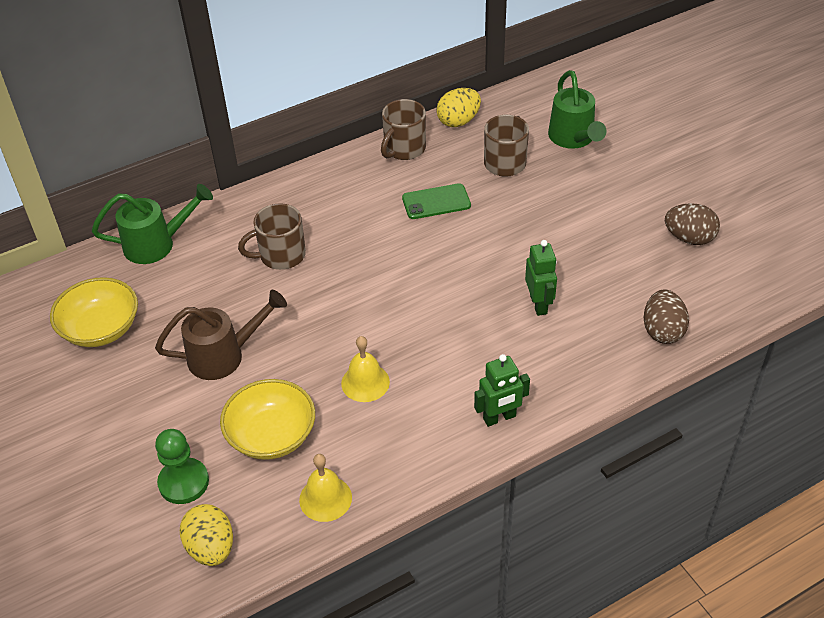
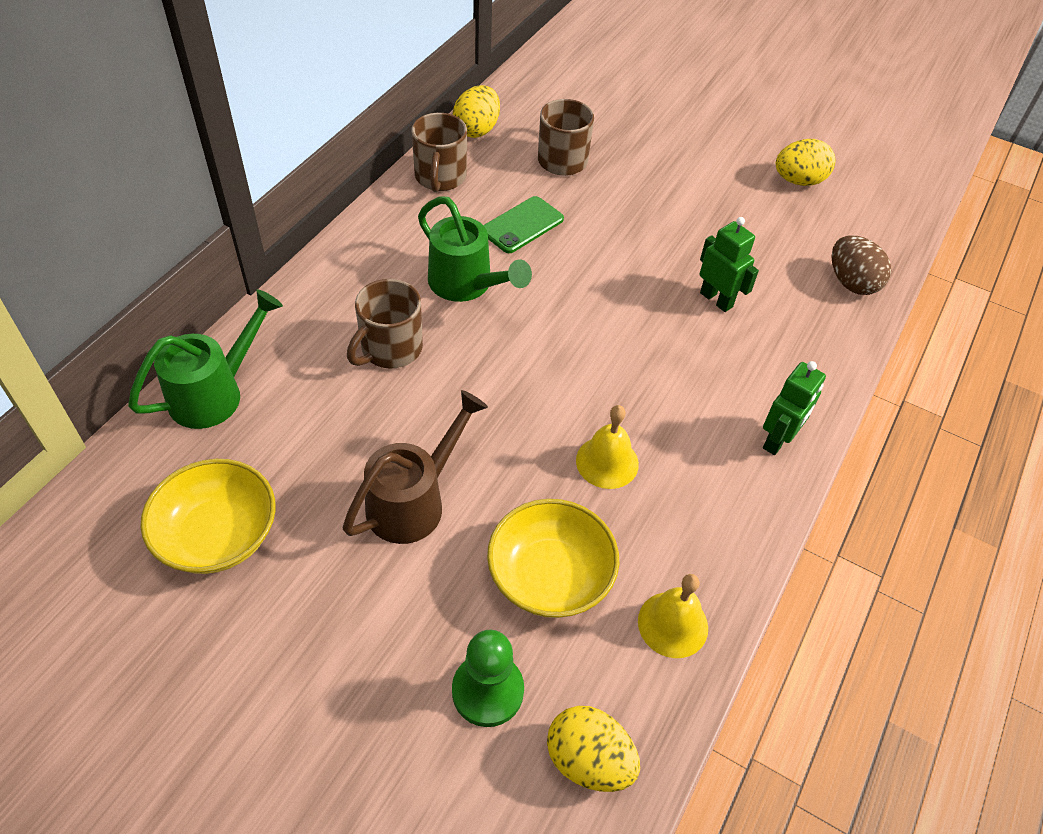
camera: 35 degrees left, 5 degrees up
green watering can [548,70,607,149] -> green watering can moved to [418,196,532,302]
brown egg [665,203,720,245] -> yellow egg [776,139,835,186]

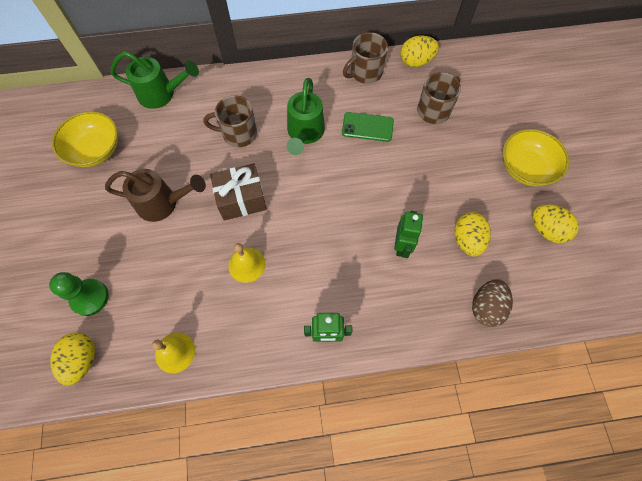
camera: 55 degrees right, 15 degrees up
yellow bowl [487,499,619,618] -> yellow bowl moved to [503,129,569,186]
none -> brown gift [210,163,267,221]
none -> yellow egg [454,212,491,256]

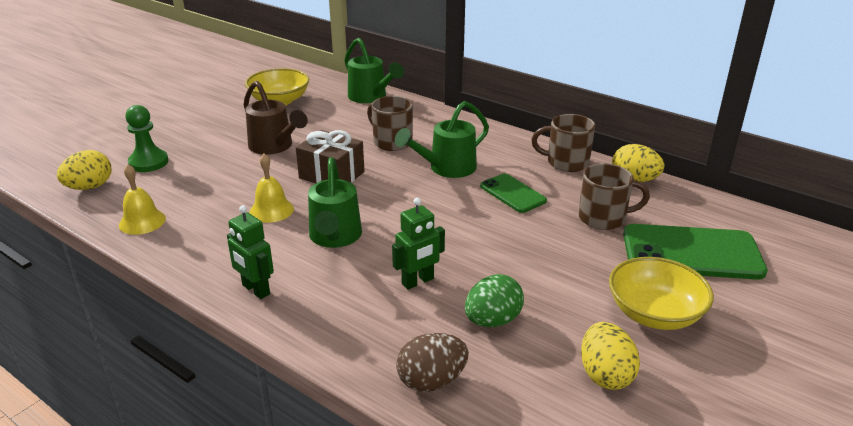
camera: 45 degrees right, 35 degrees down
yellow egg [454,212,491,256] -> green egg [465,274,524,327]
none -> green watering can [308,157,362,248]
none -> green phone [623,224,768,280]

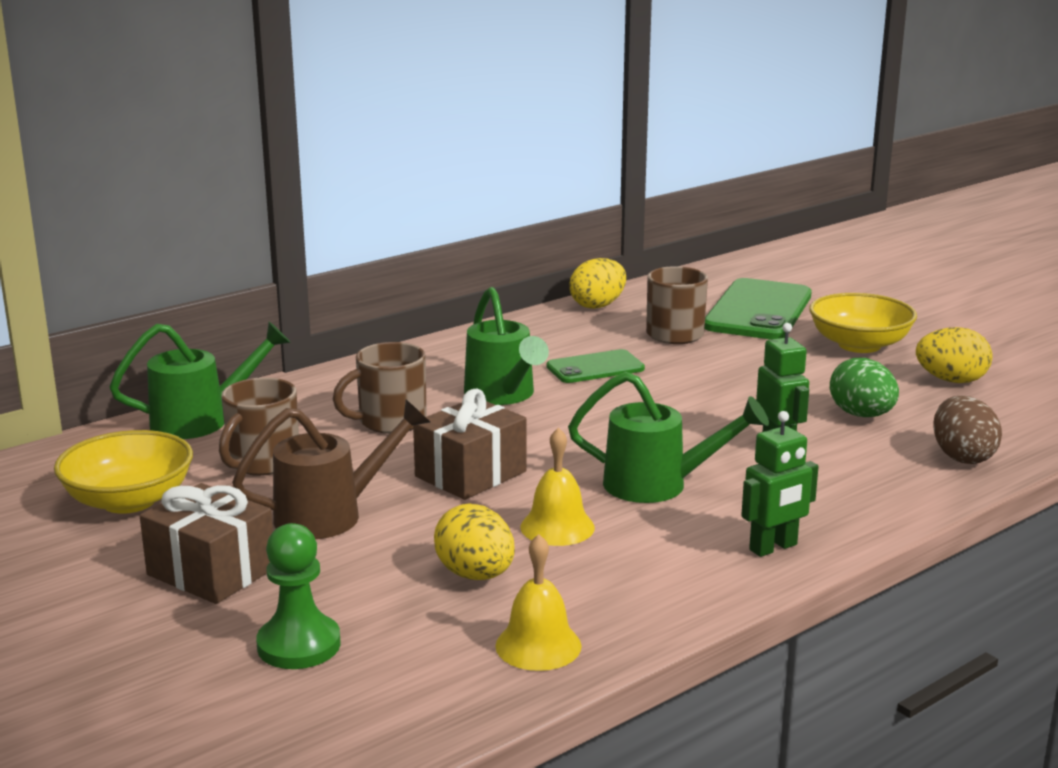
camera: 75 degrees left, 10 degrees down
yellow egg [57,150,111,190] -> yellow egg moved to [434,504,515,580]
brown mug [531,114,595,172] -> brown mug moved to [219,377,299,476]
none -> brown gift [140,483,273,604]

